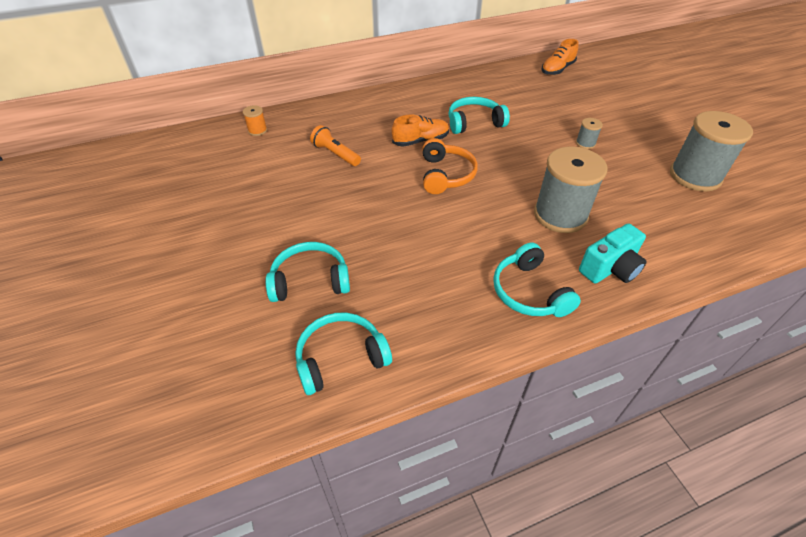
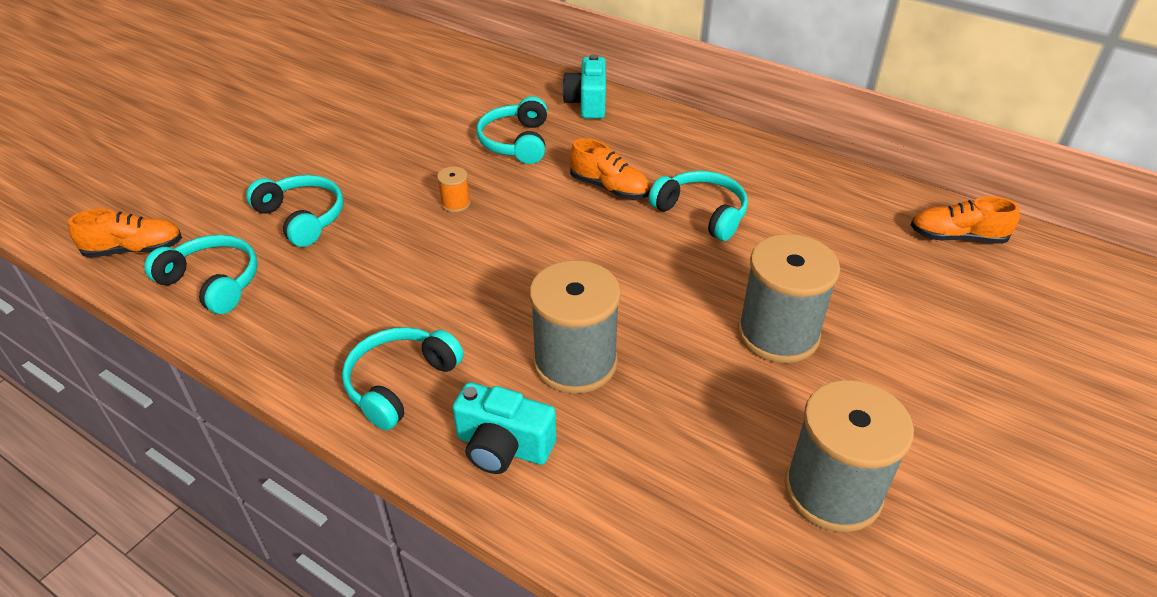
camera: 55 degrees right, 5 degrees down
orange spool [243,105,267,136] -> orange spool moved to [437,166,471,213]
orange flashlight [310,125,361,166] -> turquoise headphones [476,96,547,164]
orange headphones [422,138,478,194] -> none
grey spool [576,118,603,149] -> grey spool [738,234,840,363], size x2.33
none -> orange shoe [68,209,182,257]
none -> turquoise camera [562,55,606,119]

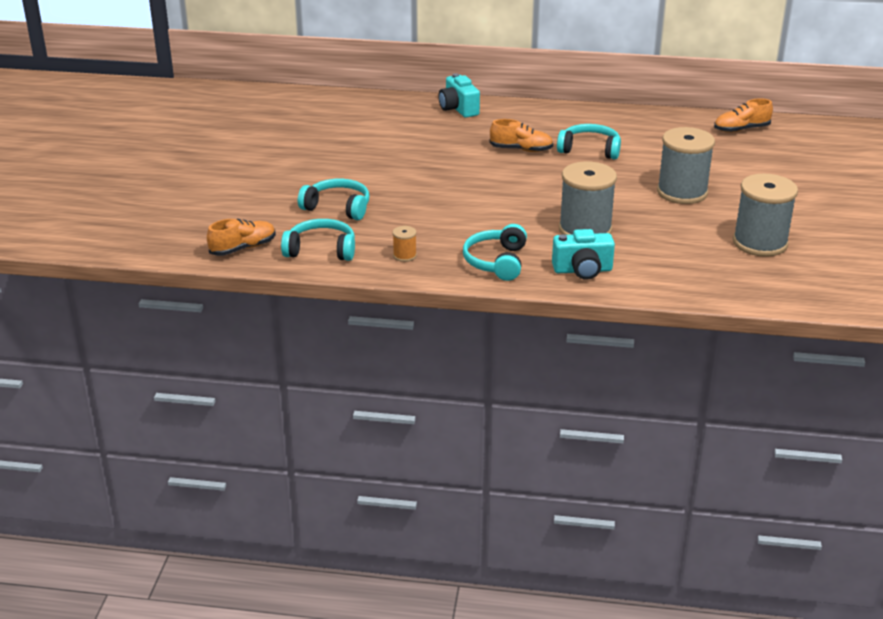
camera: 25 degrees left, 10 degrees down
orange spool [437,166,471,213] -> orange spool moved to [393,226,417,262]
turquoise headphones [476,96,547,164] -> none

